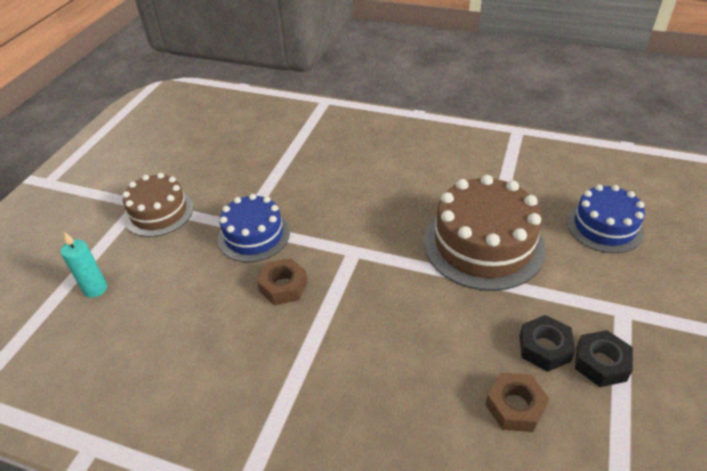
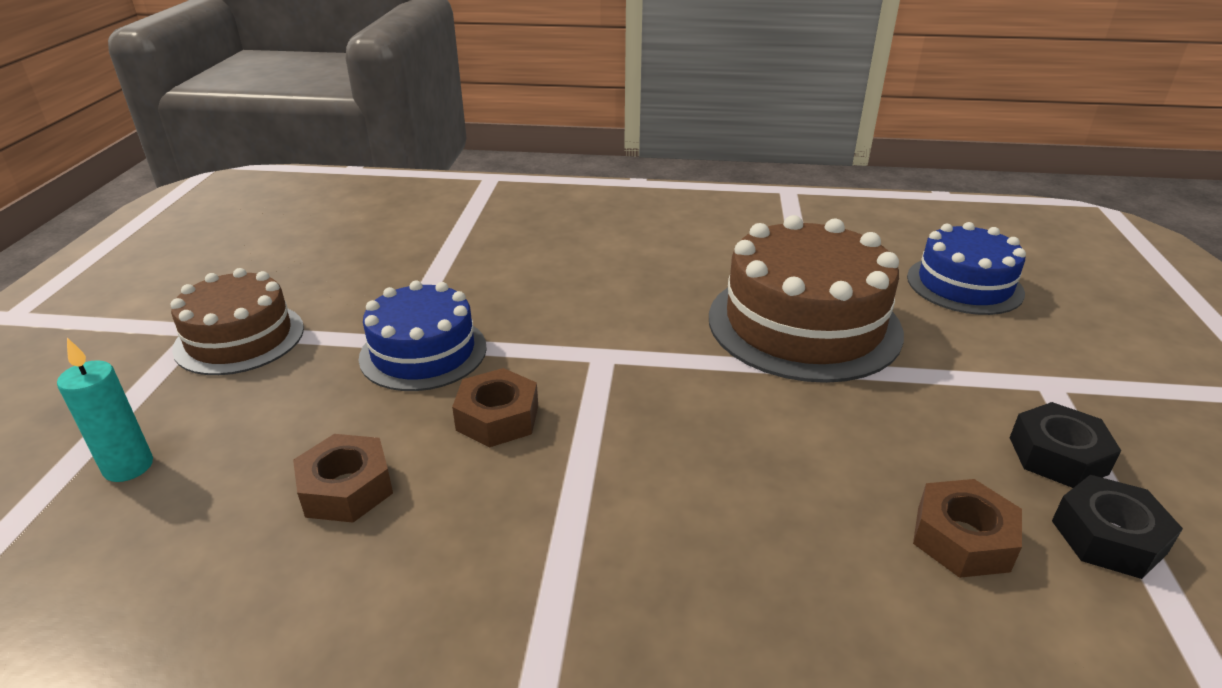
camera: 15 degrees left, 10 degrees down
black nut [519,315,575,372] -> black nut moved to [1052,475,1183,579]
none -> brown nut [293,434,393,522]

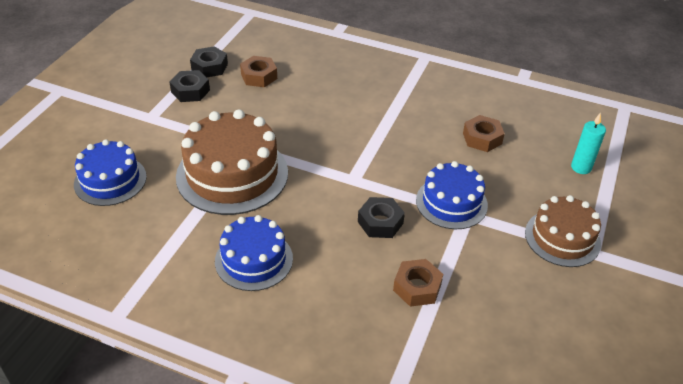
camera: 165 degrees left, 10 degrees up
brown nut [452,368,538,448] -> brown nut moved to [393,259,443,307]
none -> blue cake [215,215,293,291]
none -> black nut [358,197,405,238]

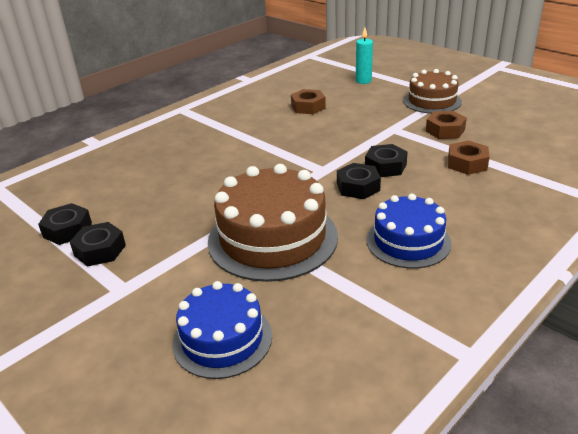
camera: 65 degrees left, 10 degrees down
brown nut [240,56,277,87] -> brown nut moved to [426,111,467,139]
blue cake [416,161,488,229] -> none
none -> black nut [337,163,381,199]

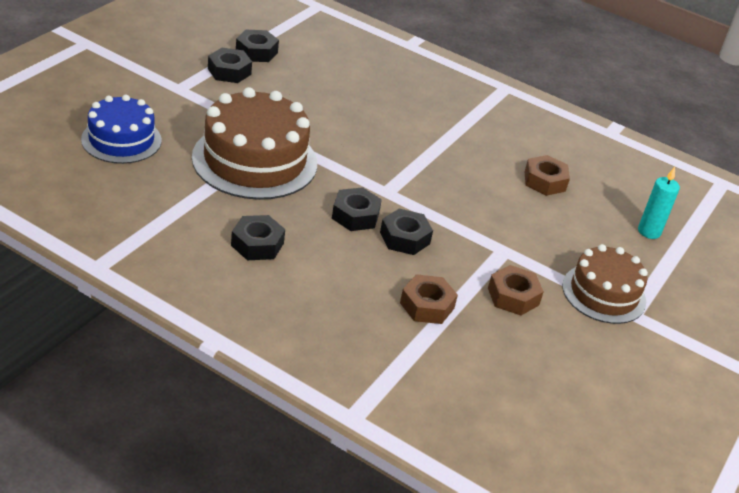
camera: 70 degrees right, 5 degrees up
blue cake [367,194,451,269] -> black nut [231,215,285,260]

